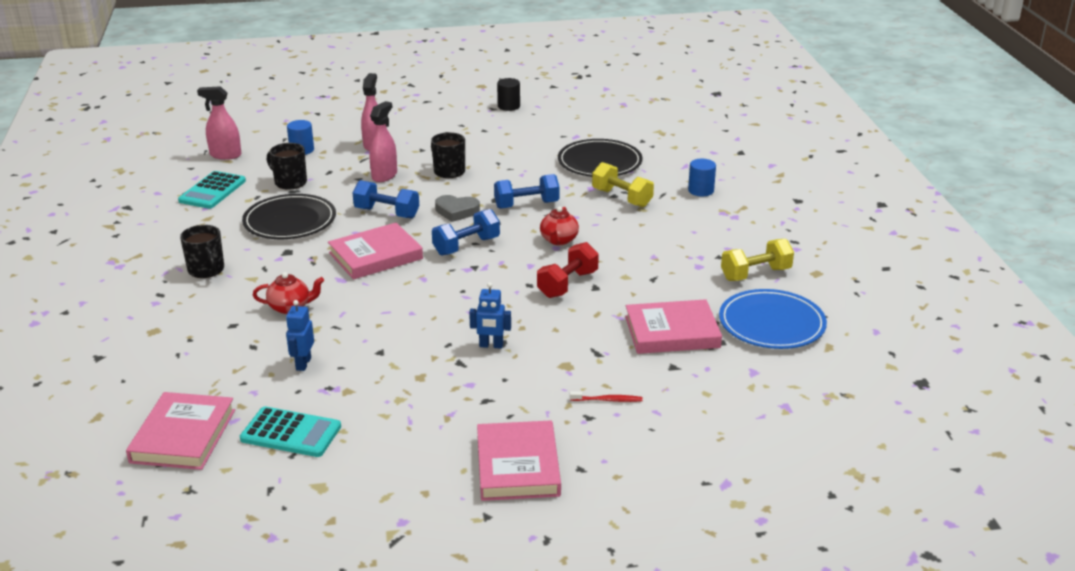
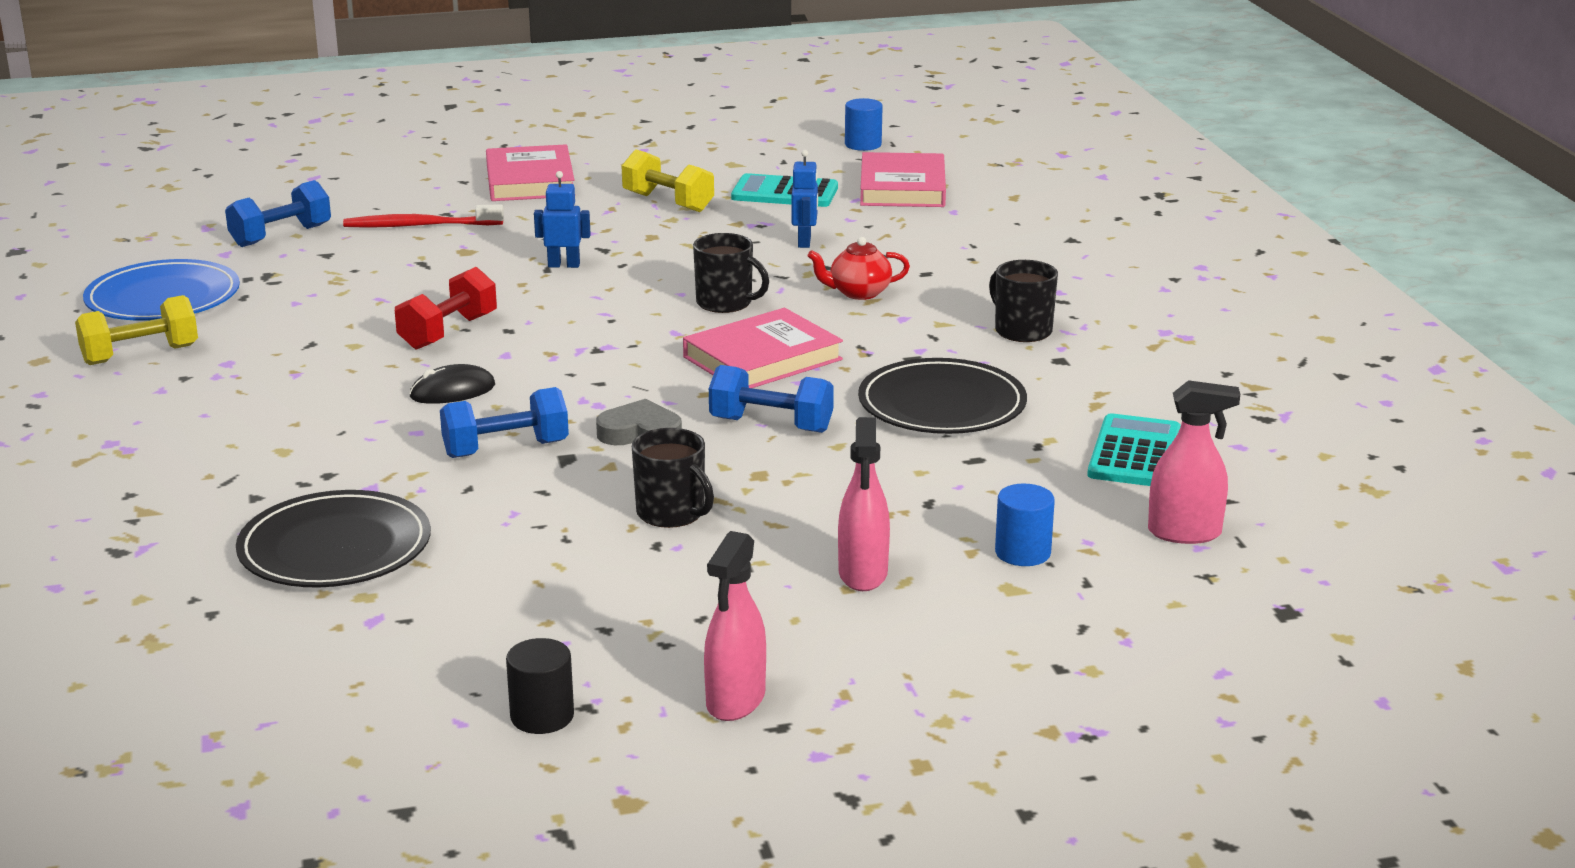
camera: 175 degrees right, 5 degrees down
black mug [267,143,307,190] -> black mug moved to [693,233,769,313]
pink spray bottle [369,101,397,182] -> pink spray bottle moved to [704,531,766,721]
blue dumbbell [432,209,500,255] -> blue dumbbell moved to [225,180,331,247]
red teapot [540,206,579,245] -> black mouse [409,364,495,404]
red toothbrush [570,391,643,402] -> red toothbrush [343,204,504,228], size x1.81
yellow dumbbell [592,162,654,207] -> yellow dumbbell moved to [622,149,714,212]
pink book [625,299,722,354] -> none
blue cylinder [688,159,716,196] -> blue cylinder moved to [845,98,883,151]

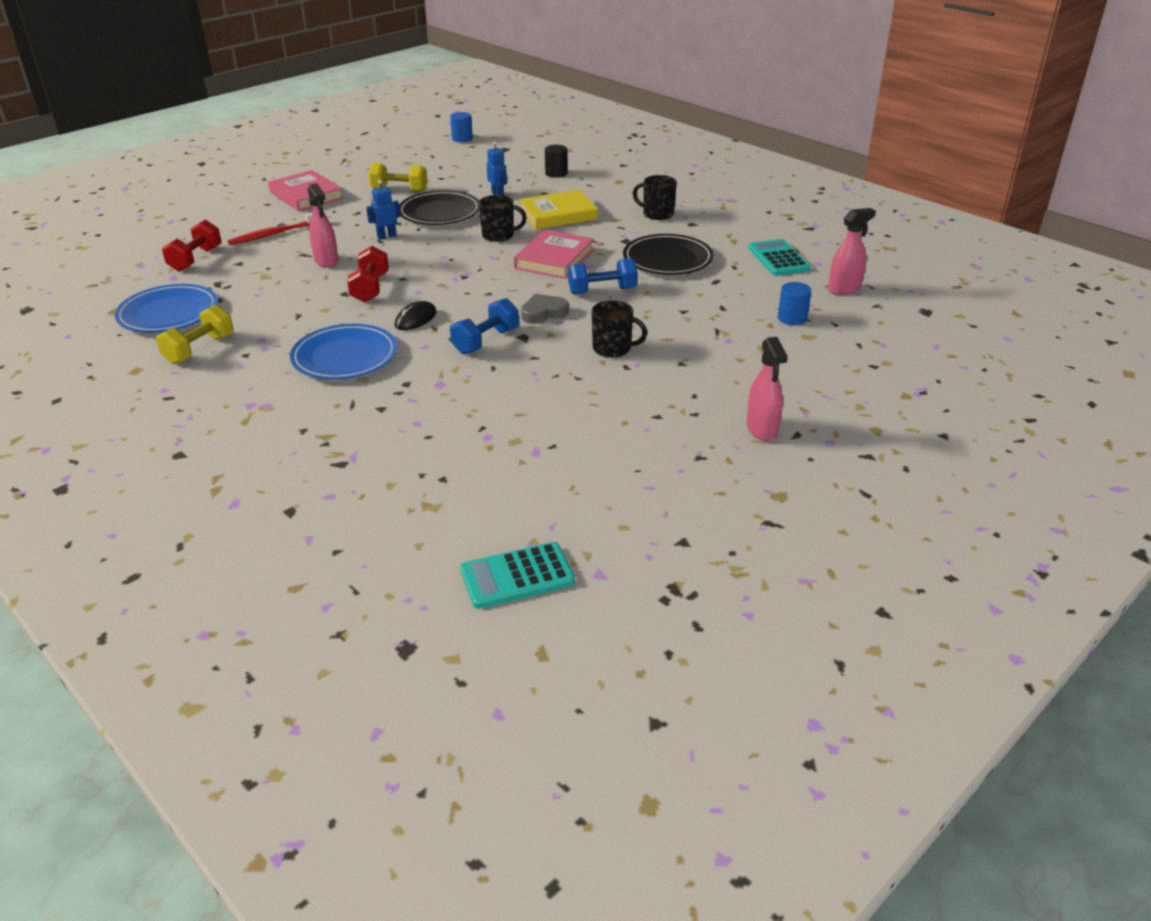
camera: 30 degrees left, 10 degrees up
blue dumbbell [225,180,331,247] -> red dumbbell [162,220,222,272]
black plate [236,490,431,587] -> black plate moved to [399,190,480,225]
black cylinder [506,638,574,734] -> black cylinder moved to [545,145,568,178]
turquoise calculator [731,173,838,207] -> turquoise calculator moved to [460,542,575,609]
red teapot [808,237,910,300] -> yellow book [519,190,598,229]
pink spray bottle [838,417,890,591] -> pink spray bottle moved to [308,183,338,268]
pink book [860,152,946,207] -> none
none -> blue plate [290,324,397,380]

